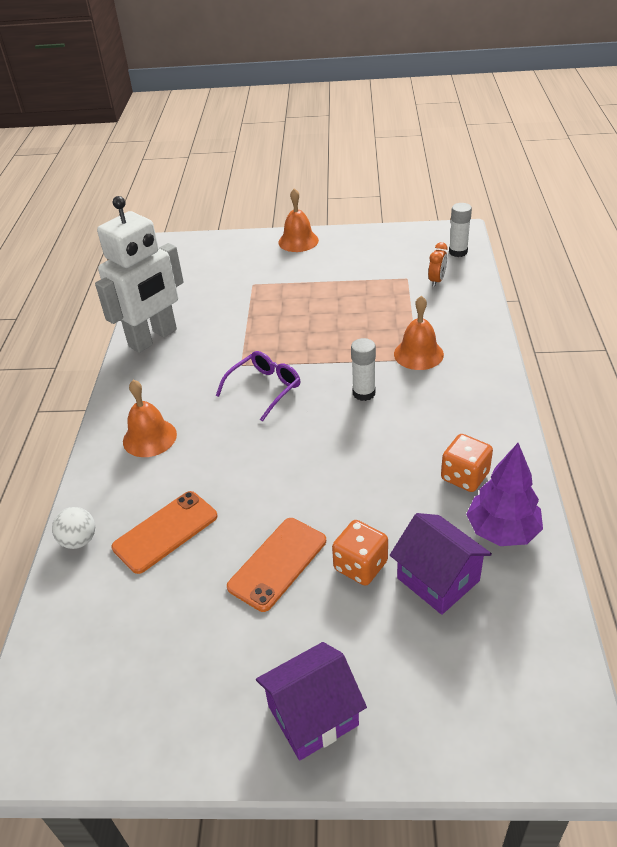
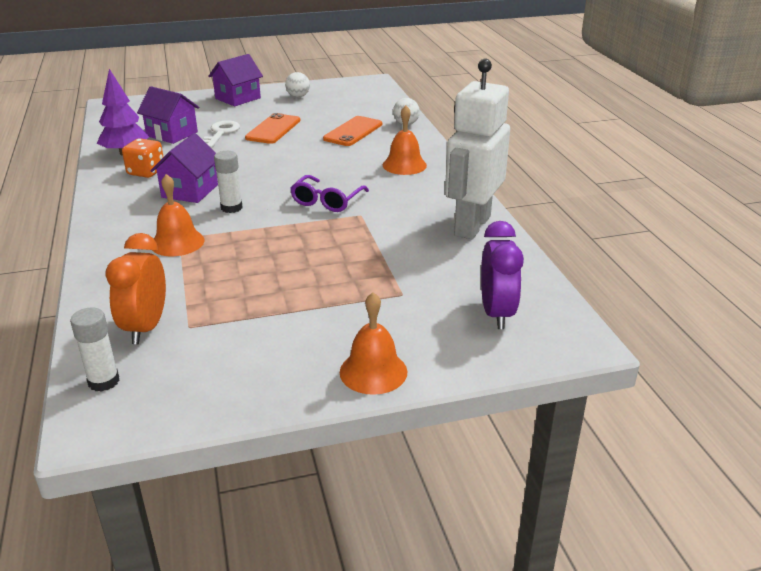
camera: 160 degrees right, 10 degrees down
orange dice [332,520,388,586] -> white key [203,120,240,148]
orange clock [428,242,447,287] -> orange clock [105,233,166,344], size x1.75
none -> purple house [150,133,218,203]
none -> white ball [285,72,310,97]
none -> purple clock [481,221,524,329]

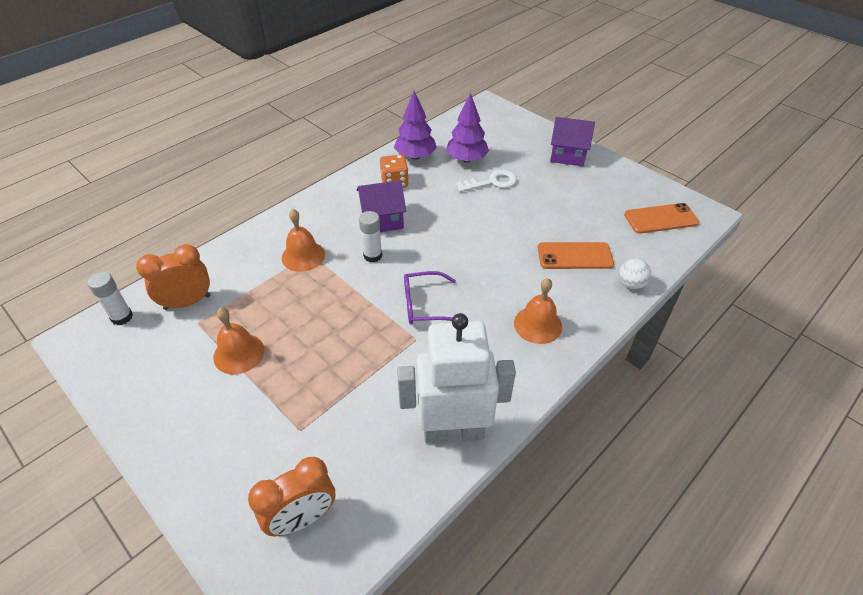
camera: 60 degrees right, 15 degrees up
purple house [137,86,199,144] -> purple tree [446,92,489,163]
orange phone [245,113,300,144] -> orange phone moved to [624,203,699,234]
white ball [285,72,310,97] -> none
orange bell [340,292,408,395] -> orange bell moved to [213,308,264,374]
purple clock [481,221,524,329] -> orange clock [248,457,336,537]

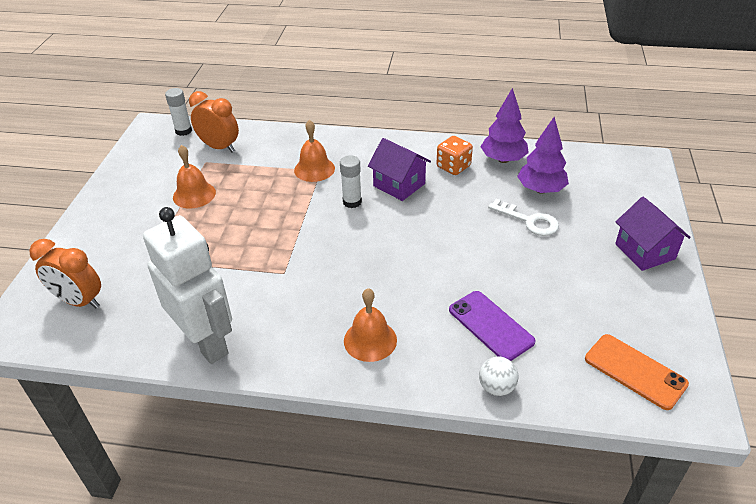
camera: 55 degrees right, 5 degrees down
purple glasses [404,271,456,324] -> none
orange phone [538,242,614,269] -> purple phone [449,291,536,361]

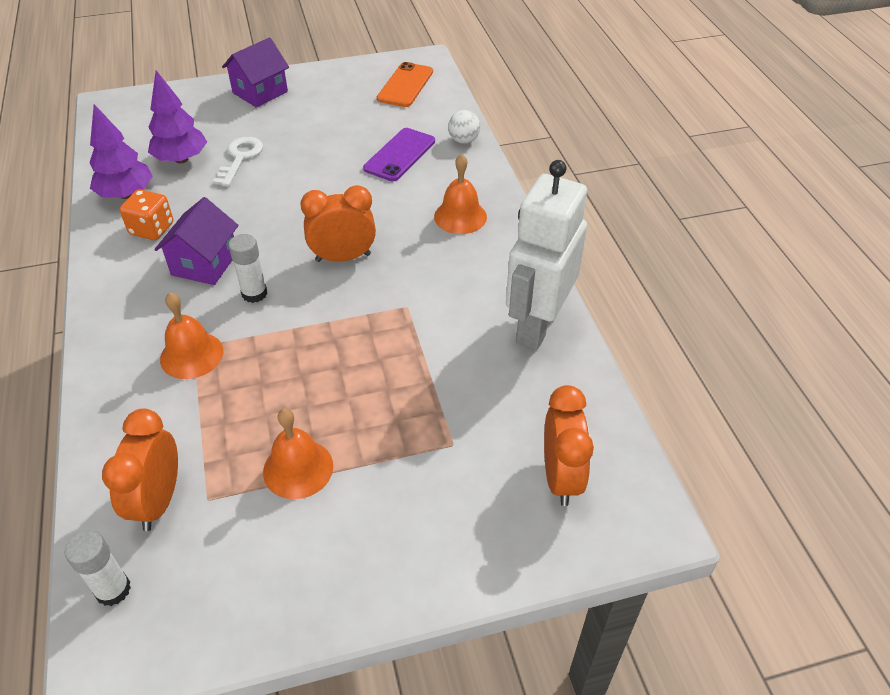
camera: 115 degrees left, 5 degrees up
none -> orange clock [301,185,376,262]

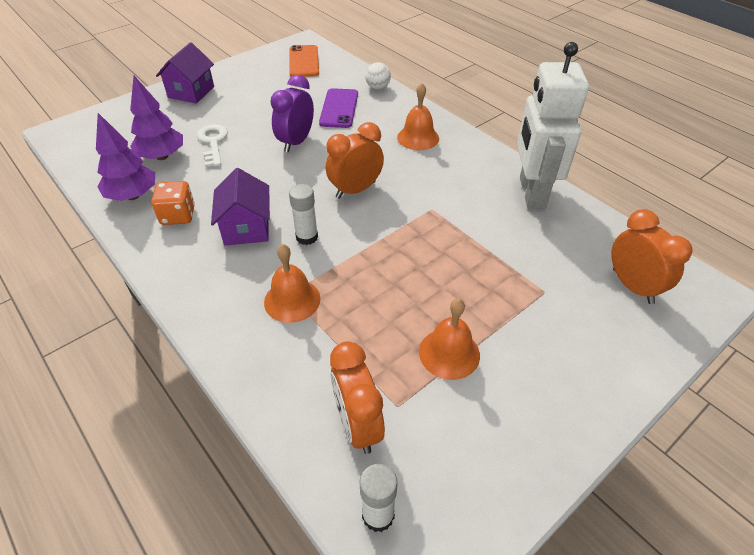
camera: 25 degrees left, 0 degrees up
none -> purple clock [270,75,314,153]

